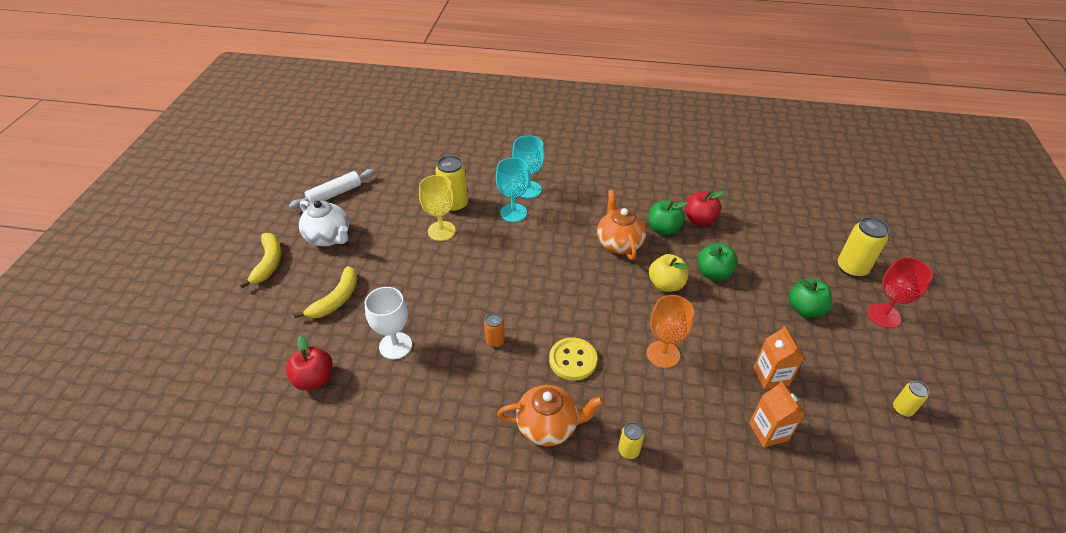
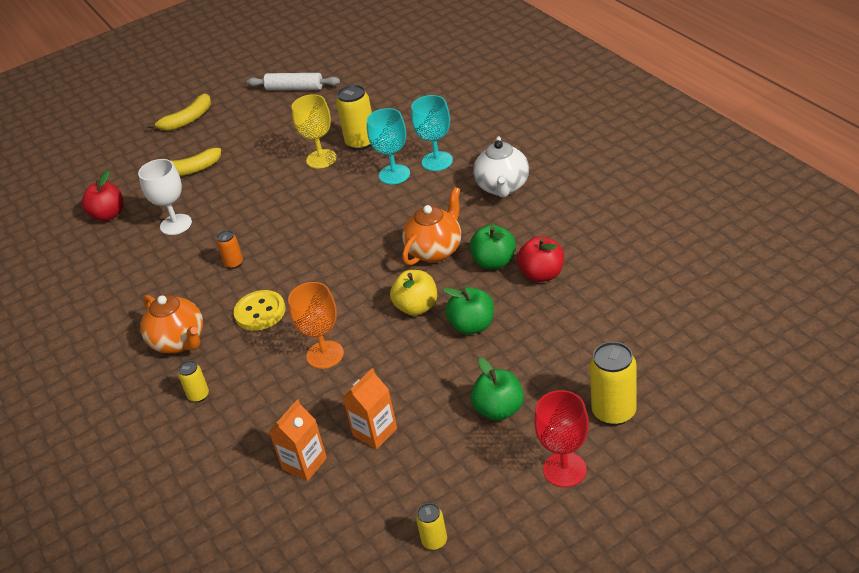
camera: 55 degrees right, 5 degrees down
white teapot [299,200,349,246] -> white teapot moved to [473,136,529,198]

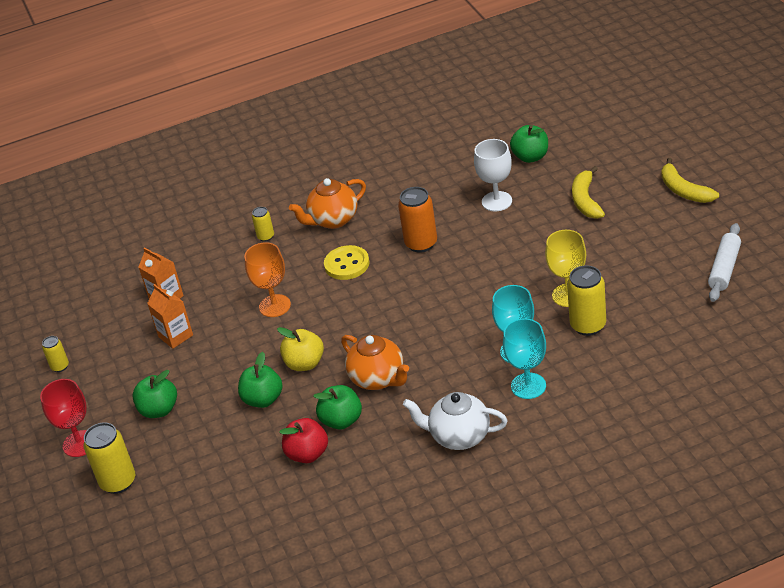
camera: 100 degrees right, 0 degrees up
red apple [82,170,124,221] -> green apple [510,125,548,163]
orange can [216,230,243,269] -> orange can [398,187,437,253], size x1.82

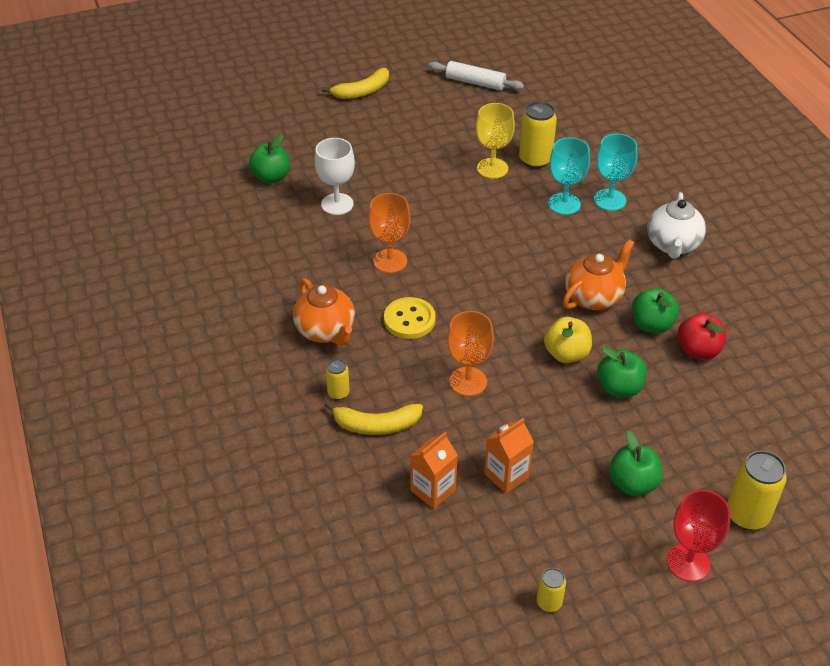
camera: 95 degrees left, 5 degrees up
orange can [398,187,437,253] -> orange goblet [368,193,410,273]
yellow banana [572,166,605,219] -> yellow banana moved to [325,401,423,435]

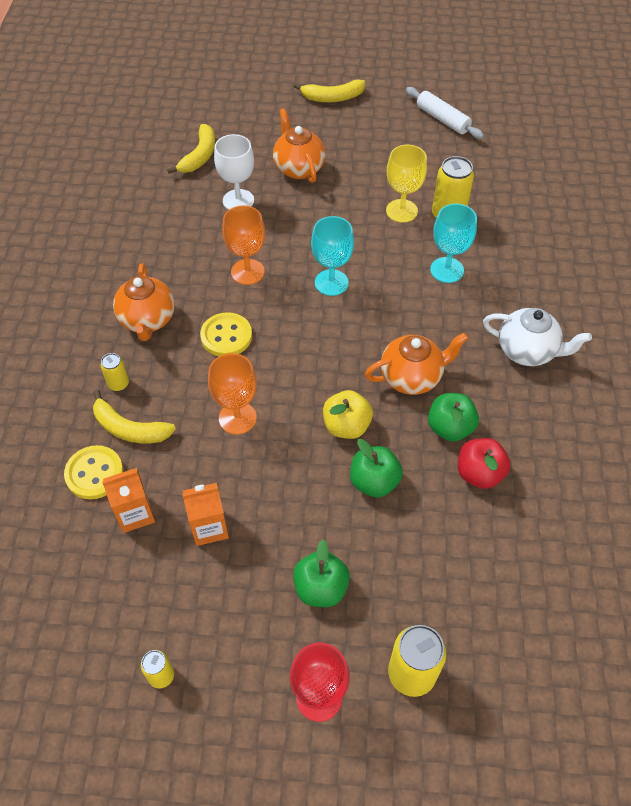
camera: 25 degrees right, 10 degrees up
green apple [249,134,290,183] -> yellow banana [167,124,215,174]
turquoise goblet [594,133,637,211] -> turquoise goblet moved to [311,216,354,296]
white teapot [647,192,706,259] -> white teapot turned 105 degrees counterclockwise [483,308,592,366]
none -> yellow button [64,445,123,499]
none -> orange teapot [273,108,325,183]

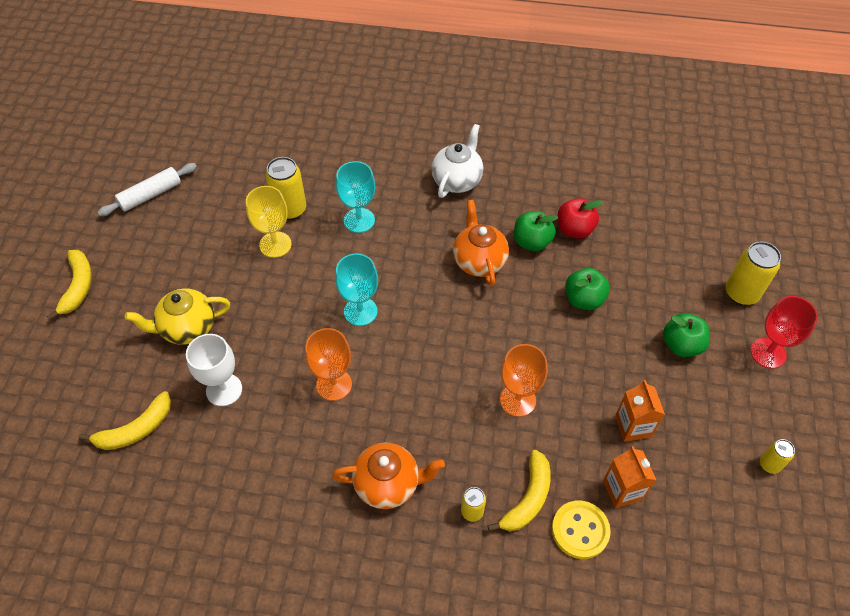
camera: 85 degrees left, 0 degrees up
yellow banana [167,124,215,174] -> yellow banana turned 120 degrees clockwise [79,391,171,450]
yellow button [200,312,252,356] -> none
orange teapot [273,108,325,183] -> yellow teapot [125,288,230,345]
yellow apple [323,390,373,439] -> none

